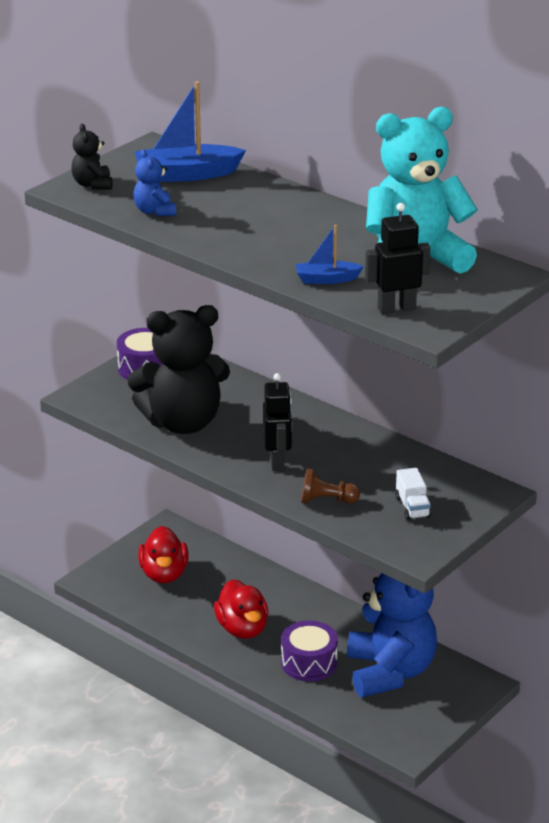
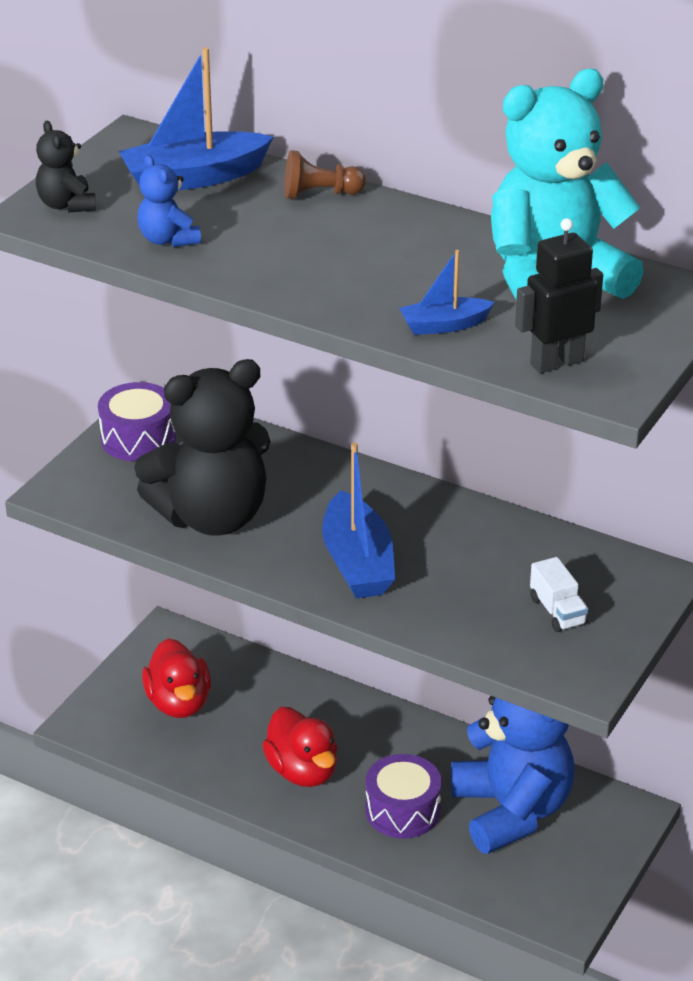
camera: 10 degrees left, 5 degrees up
black robot [263,373,292,471] -> blue boat [322,442,395,599]
brown pawn [301,468,360,504] -> brown pawn moved to [284,150,366,199]

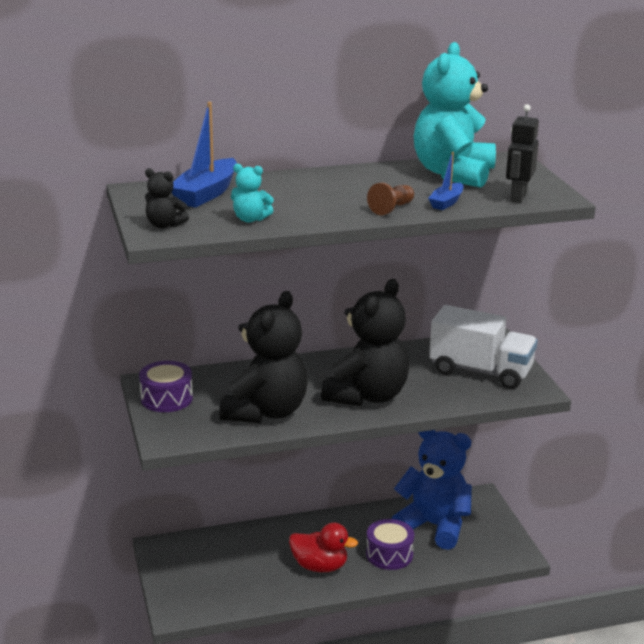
camera: 45 degrees left, 10 degrees down
blue teddy bear [138,155,201,247] -> turquoise teddy bear [231,164,274,222]
red duck [142,638,211,718] -> none
brown pawn [284,150,366,199] -> brown pawn moved to [367,183,414,215]
blue boat [322,442,395,599] -> black teddy bear [321,279,409,406]
white truck [530,557,588,632] -> white truck [429,305,538,389], size x2.34

